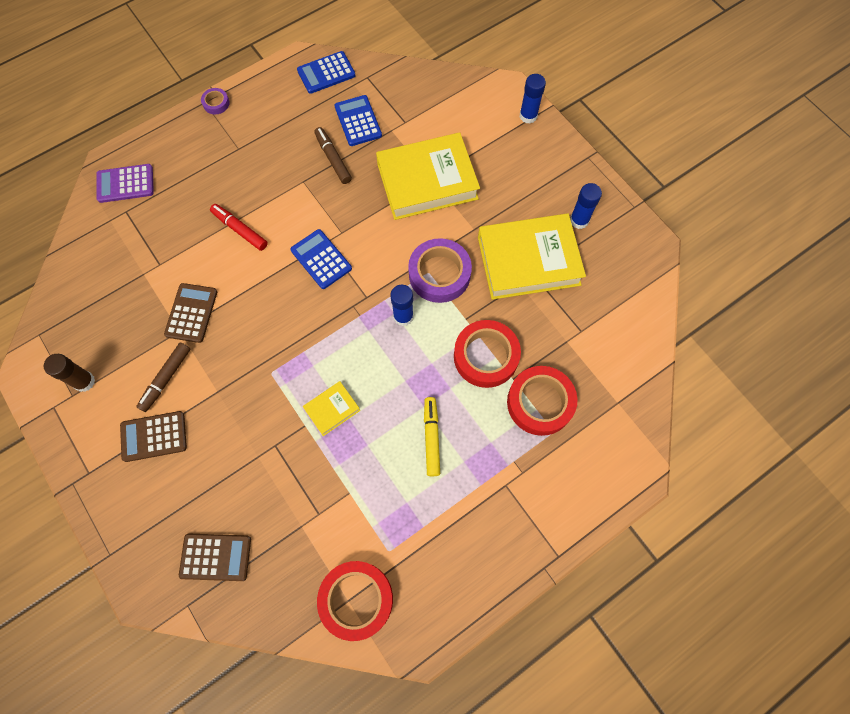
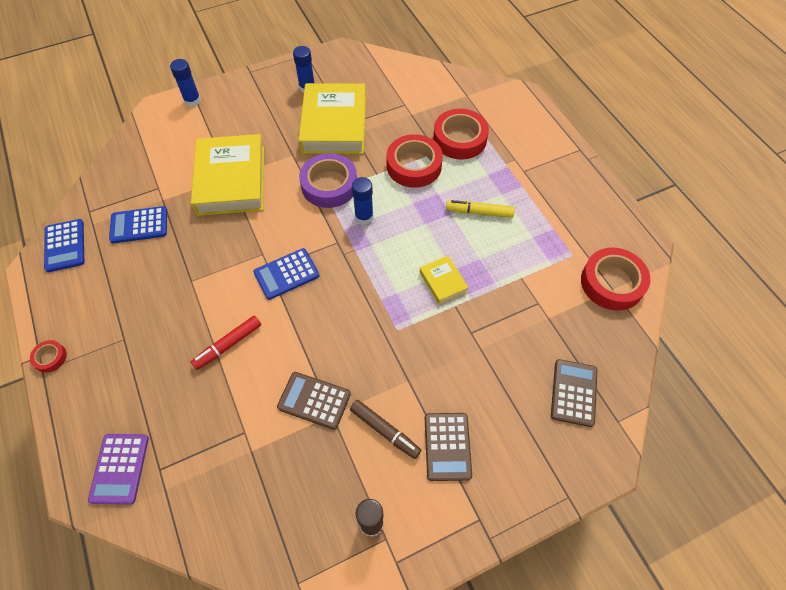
camera: 80 degrees left, 10 degrees down
purple tape [201,88,230,114] -> red tape [30,340,67,373]
brown marker [314,127,352,184] -> none

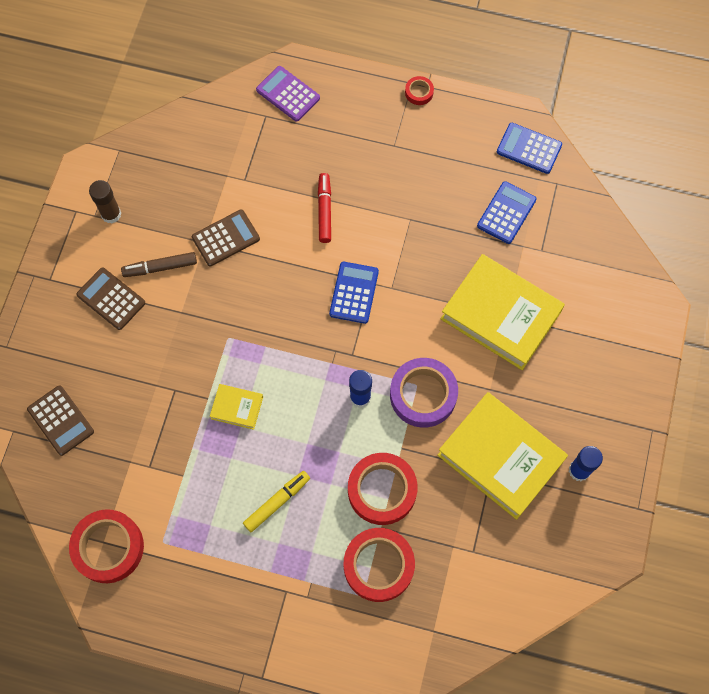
camera: 130 degrees right, 10 degrees up
blue glue stick [170,59,201,107] -> none

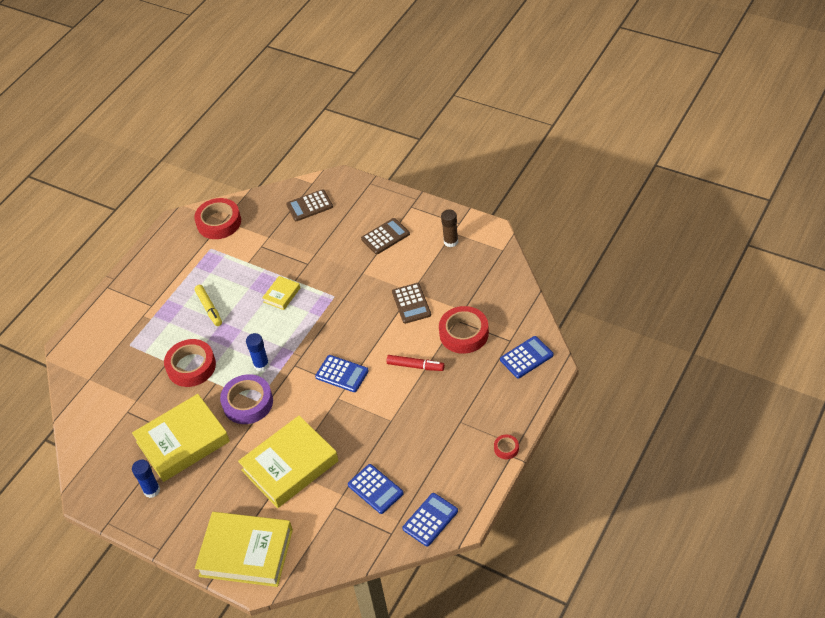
camera: 110 degrees right, 20 degrees down
brown marker [121,252,197,277] -> none
purple calculator [256,66,320,122] -> blue calculator [500,336,553,378]
red tape [344,528,415,602] -> red tape moved to [439,306,489,354]
none -> yellow book [195,512,293,587]

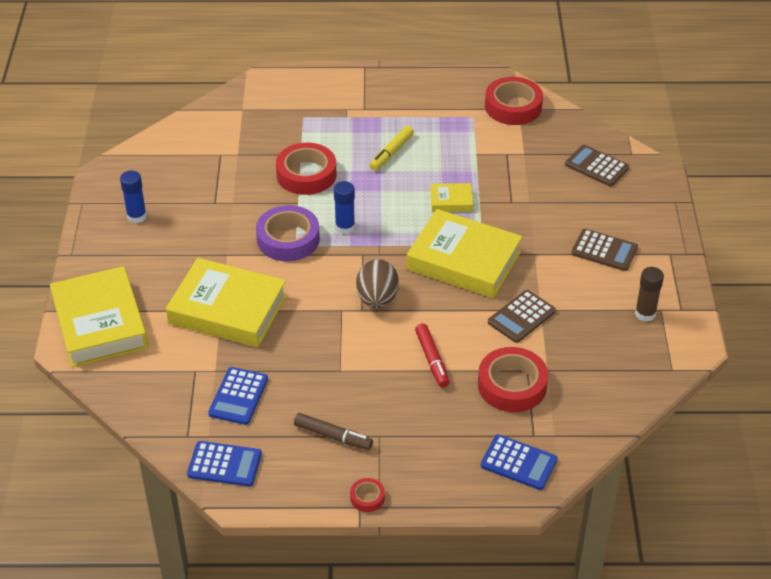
camera: 55 degrees right, 5 degrees down
yellow book [132,394,230,482] -> yellow book moved to [407,209,522,298]
blue calculator [315,355,369,392] -> brown egg [356,259,399,308]
none -> brown marker [294,413,373,450]

